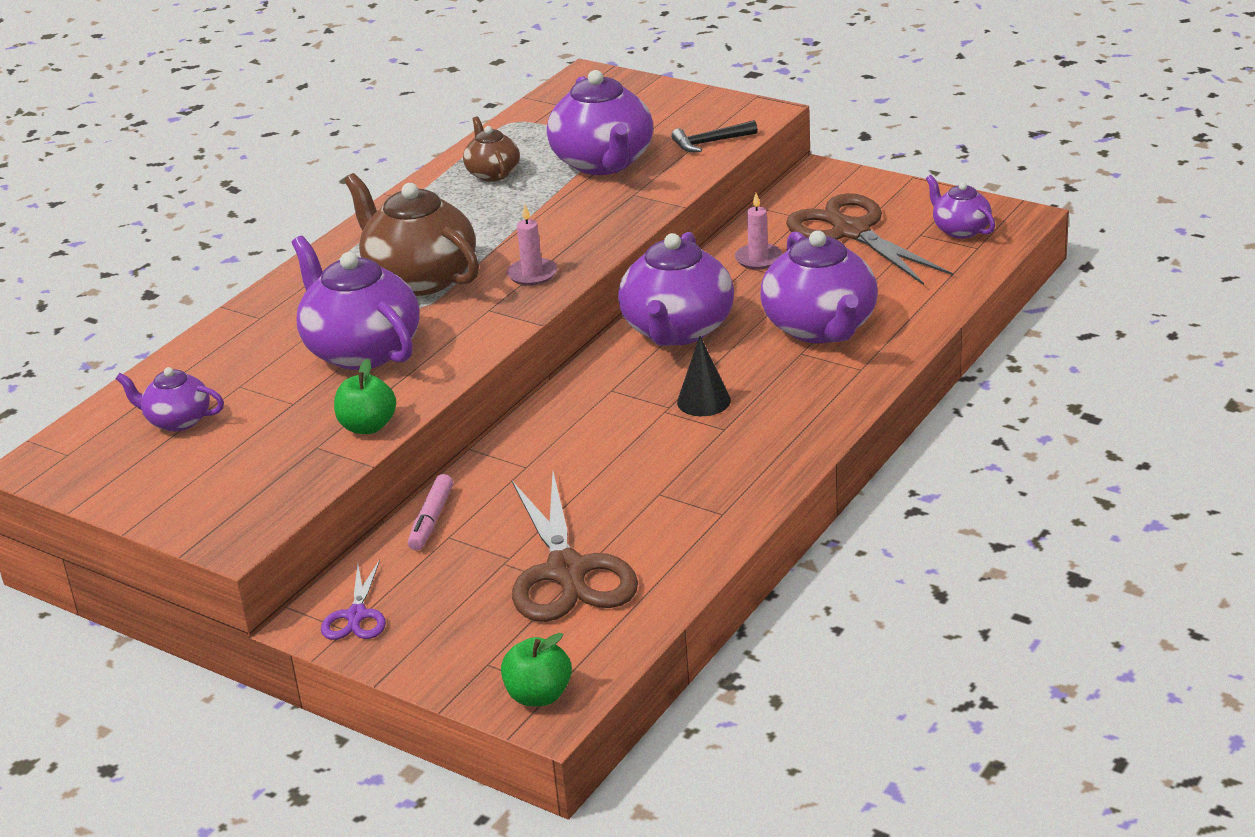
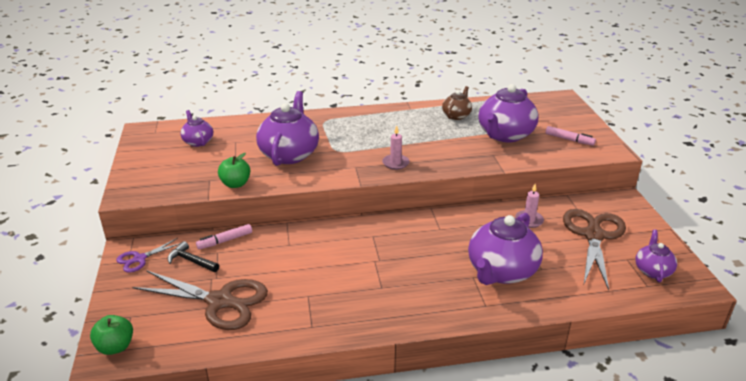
camera: 45 degrees right, 0 degrees up
brown teapot [344,173,479,296] -> none
brown scissors [512,472,638,622] -> brown scissors turned 105 degrees counterclockwise [132,271,268,330]
purple teapot [618,232,734,346] -> none
black hammer [671,120,758,152] -> black hammer moved to [168,241,219,272]
black cone [677,336,731,416] -> none
none -> pink marker [545,126,596,146]

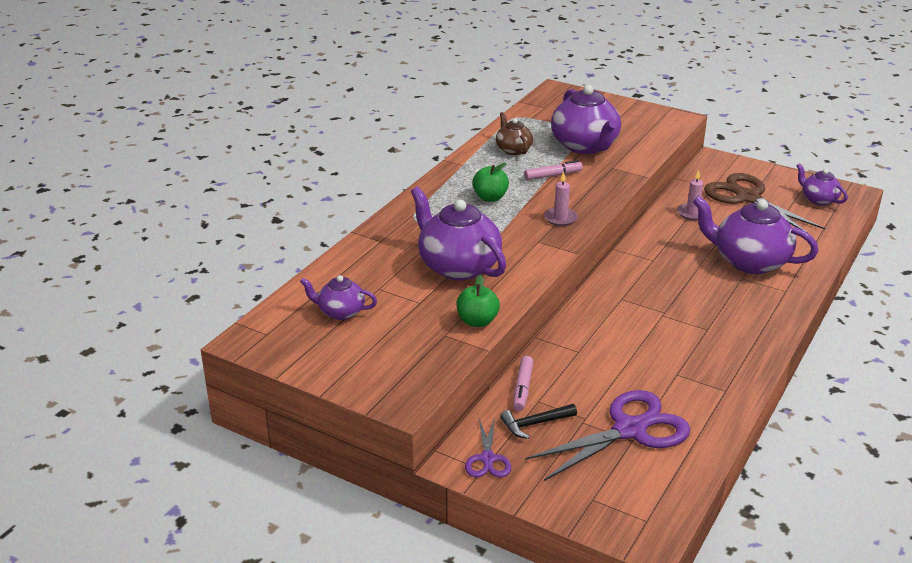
camera: 50 degrees left, 0 degrees up
green apple [90,315,133,355] -> green apple moved to [472,163,509,202]
brown scissors [132,271,268,330] -> purple scissors [525,390,691,481]
purple teapot [468,213,543,285] -> purple teapot turned 135 degrees clockwise [693,196,818,274]
pink marker [545,126,596,146] -> pink marker moved to [524,160,583,180]

